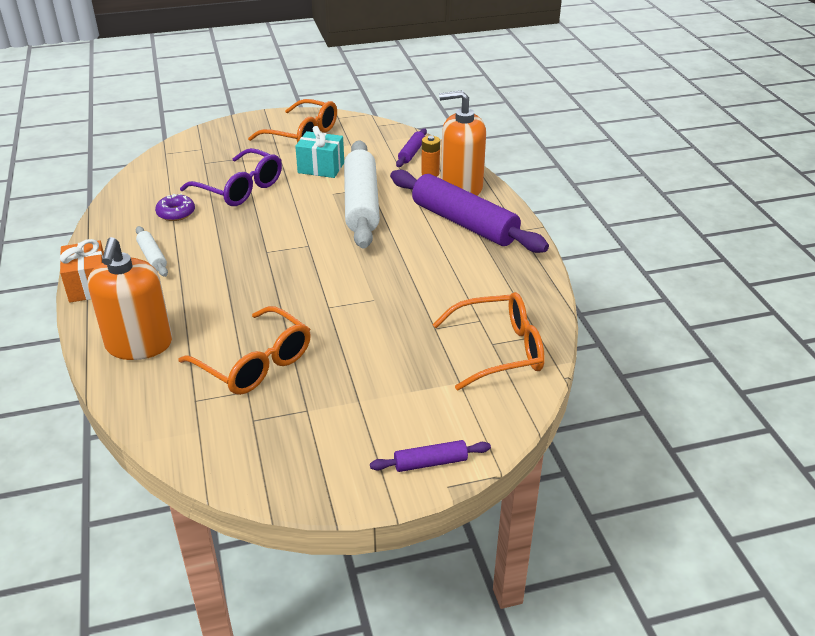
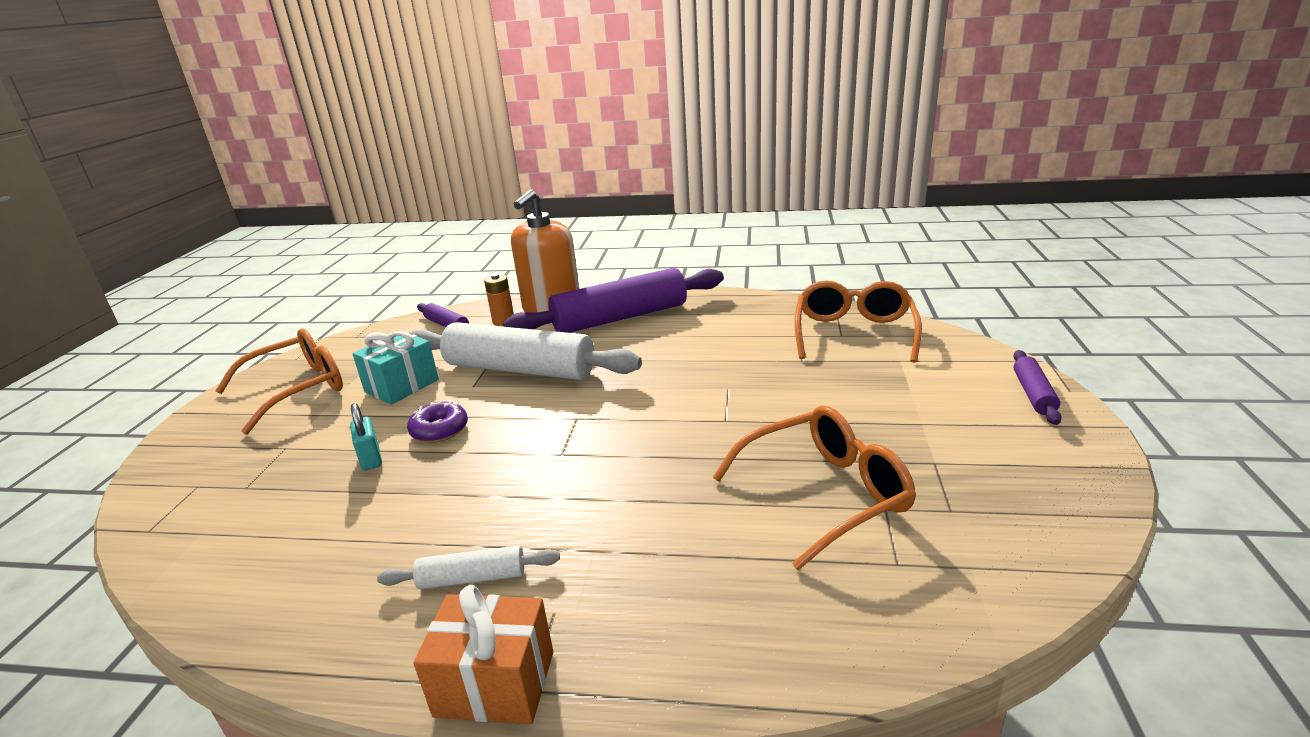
camera: 65 degrees left, 10 degrees down
orange soap dispenser [88,237,172,360] -> none
purple donut [155,193,195,221] -> purple donut moved to [407,400,468,443]
purple glasses [180,148,282,206] -> turquoise padlock [350,403,382,471]

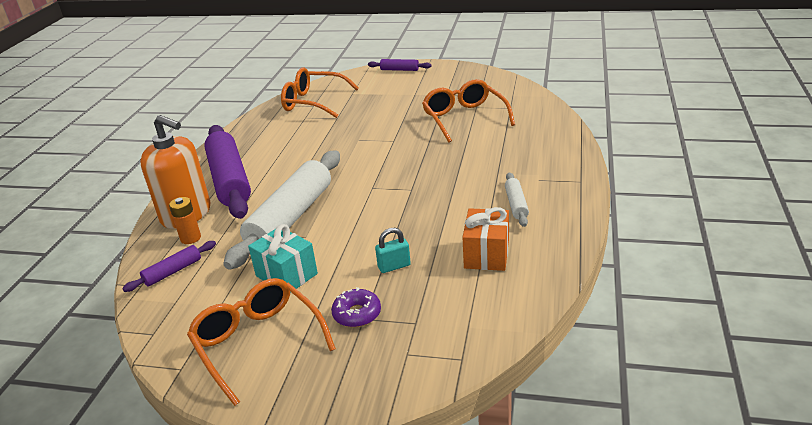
camera: 85 degrees left, 5 degrees up
purple donut [407,400,468,443] -> purple donut moved to [331,287,381,327]
orange gift [413,585,553,724] -> orange gift moved to [462,207,509,271]

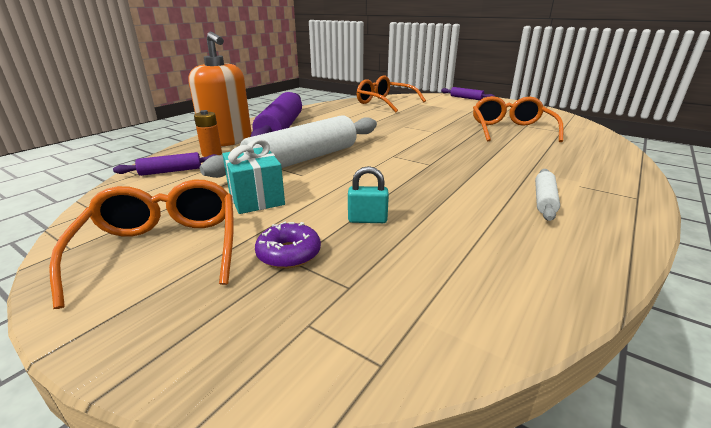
camera: 20 degrees right, 5 degrees down
orange gift [462,207,509,271] -> none

